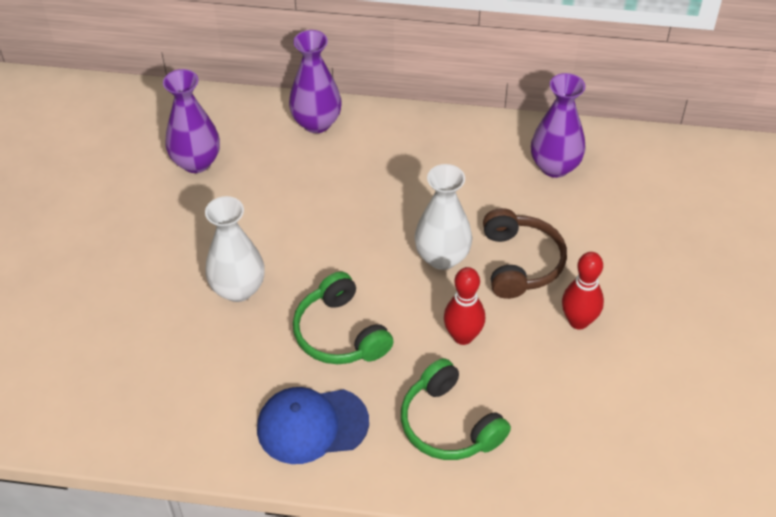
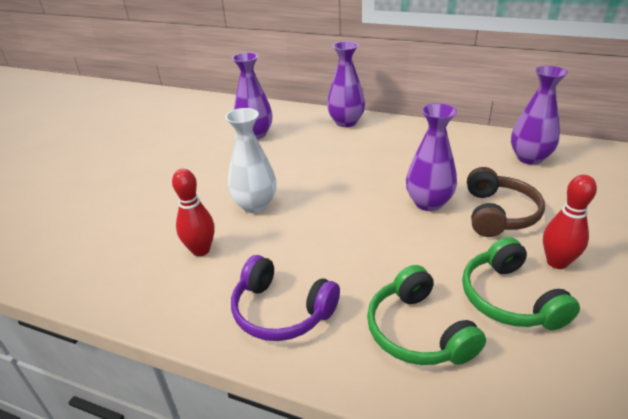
camera: 15 degrees right, 15 degrees down
blue cap [257,387,369,464] -> purple headphones [231,255,340,341]
green headphones [293,271,393,364] -> green headphones moved to [462,237,580,330]
white vase [414,164,472,270] -> purple vase [406,103,457,211]
red bowling pin [444,267,485,345] -> red bowling pin moved to [172,169,215,256]

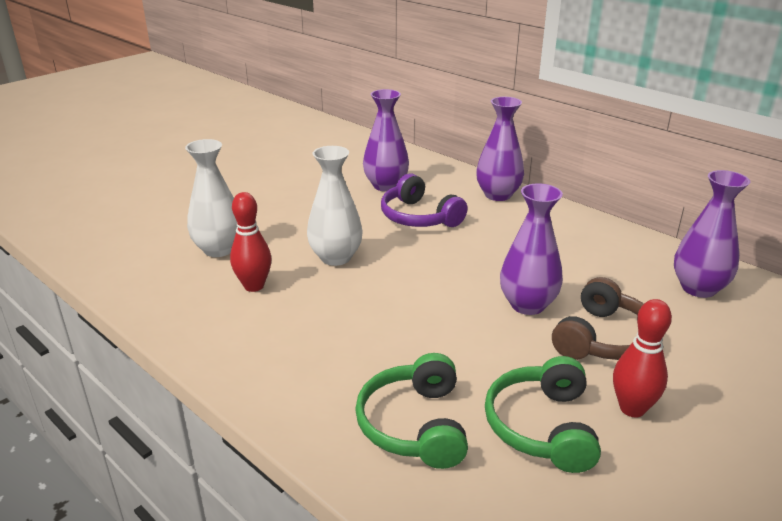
camera: 20 degrees right, 5 degrees down
purple headphones [231,255,340,341] -> purple headphones moved to [381,173,467,227]
none -> white vase [185,139,237,257]

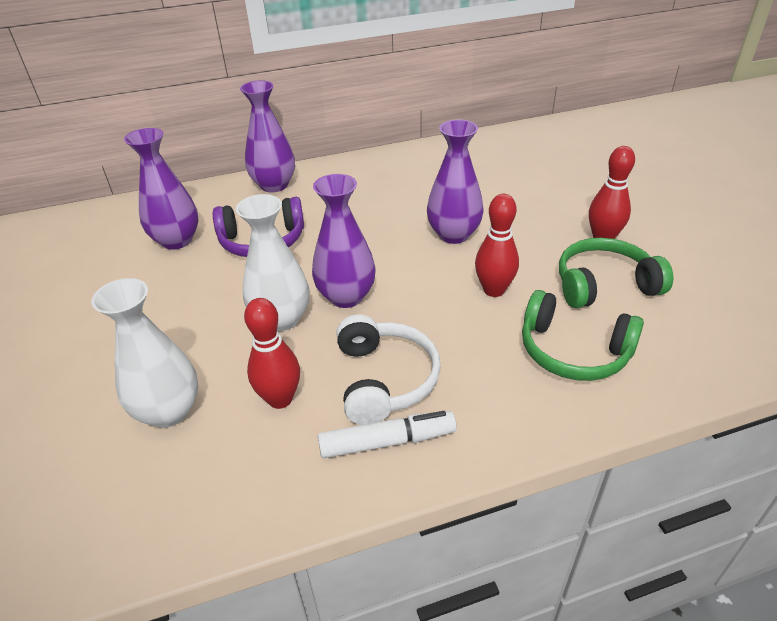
camera: 60 degrees left, 10 degrees up
green headphones [485,356,601,473] -> green headphones turned 135 degrees clockwise [559,238,673,308]
brown headphones [552,277,644,360] -> none
purple vase [674,170,750,298] -> purple vase moved to [312,174,376,308]
none -> white marker [318,411,457,458]
none -> white headphones [336,314,441,425]
none -> red bowling pin [475,194,519,297]

